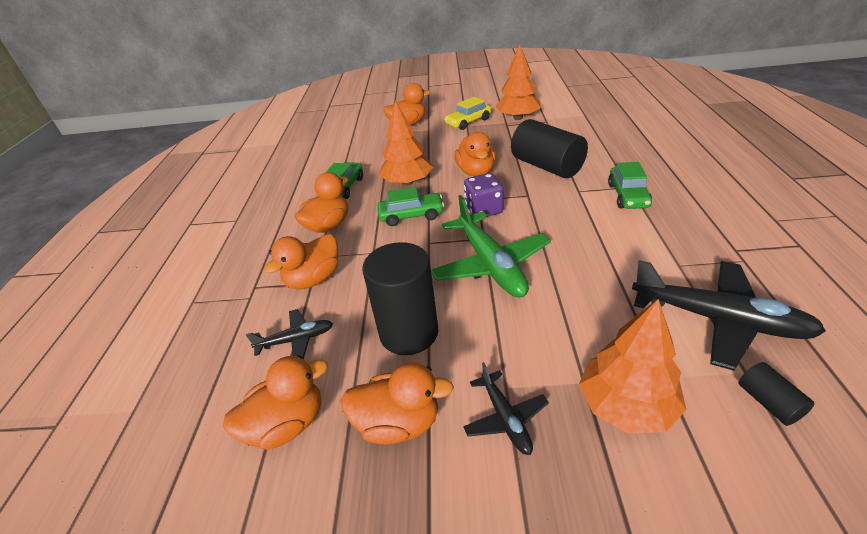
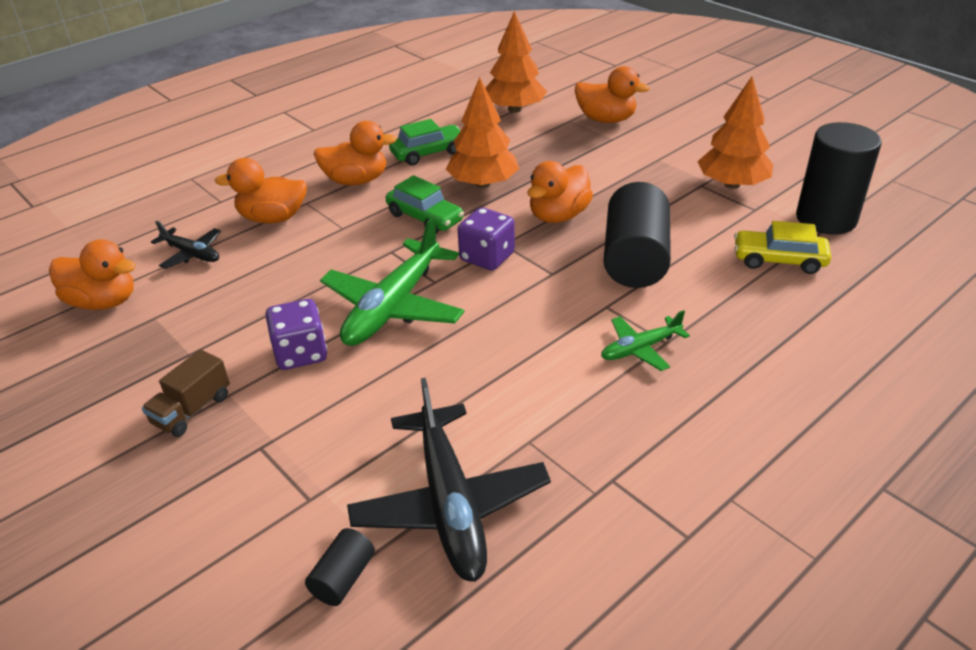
camera: 45 degrees right, 0 degrees up
orange duck [340,362,454,444] -> none
black cylinder [362,242,438,355] -> black cylinder moved to [796,122,882,235]
yellow car [444,97,491,130] -> yellow car moved to [734,221,831,274]
black plane [463,362,549,455] -> brown truck [142,349,230,437]
orange tree [579,299,686,433] -> orange tree moved to [485,11,547,113]
green car [608,162,652,209] -> green plane [601,310,690,371]
none -> purple dice [265,299,327,370]

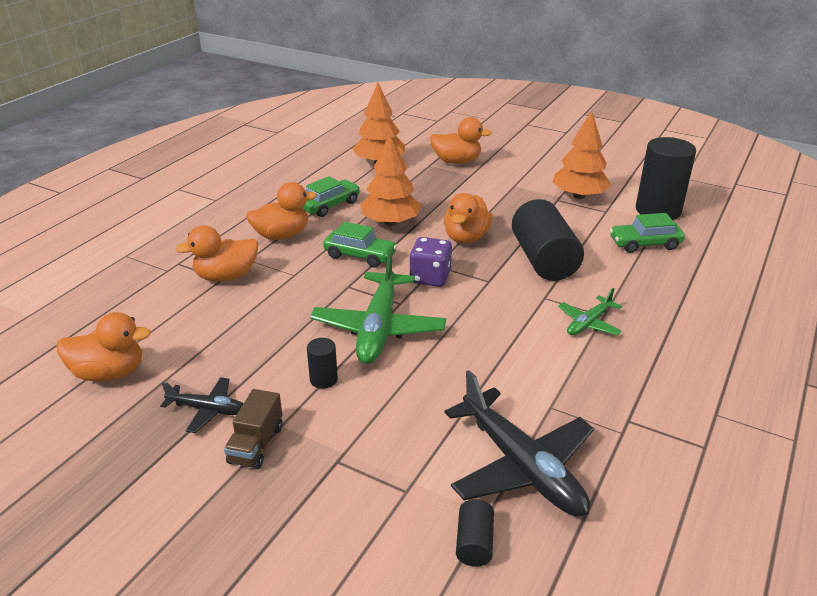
camera: 20 degrees left, 5 degrees down
black plane [151,221,221,269] -> black plane moved to [160,377,244,433]
purple dice [265,299,327,370] -> black cylinder [307,338,338,389]
yellow car [734,221,831,274] -> green car [610,213,685,253]

